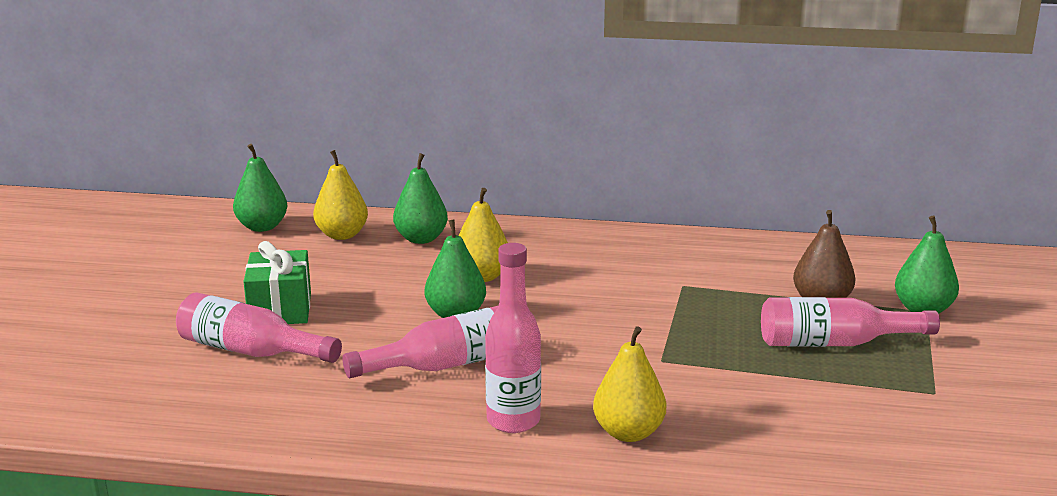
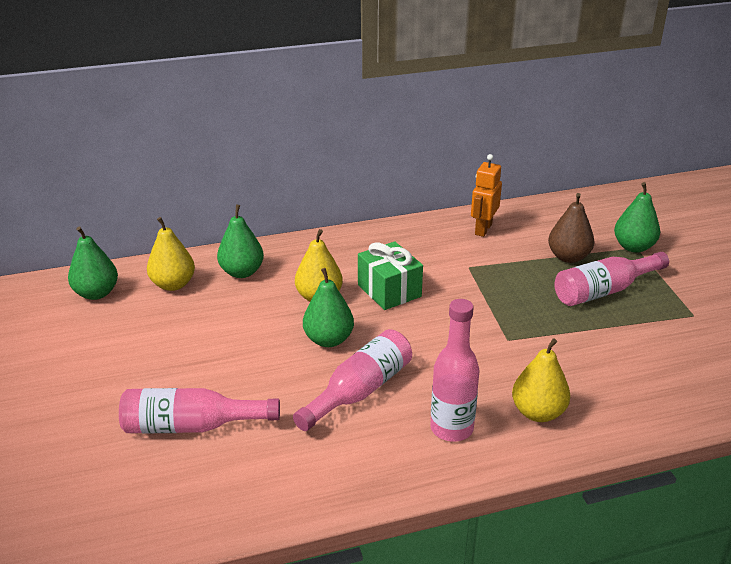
camera: 25 degrees left, 10 degrees up
green gift [243,241,311,324] -> green gift moved to [358,241,423,310]
none -> orange robot [471,154,502,237]

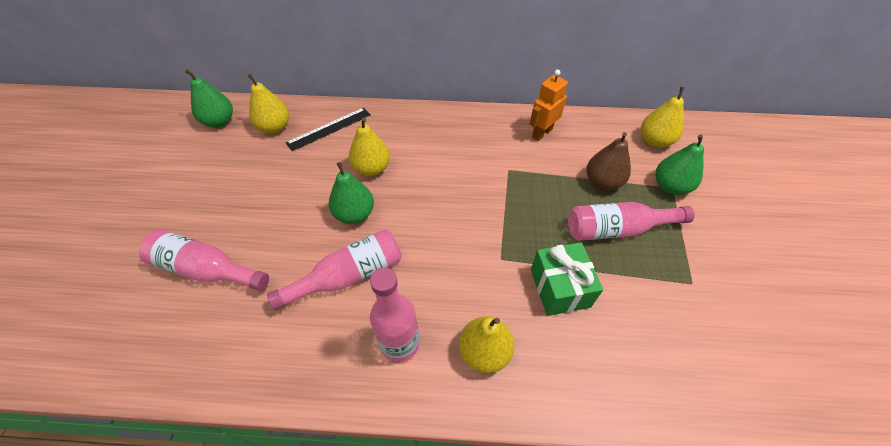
camera: 20 degrees right, 20 degrees up
green pear [217,205,264,278] -> black ruler [286,108,371,151]
green gift [358,241,423,310] -> green gift moved to [531,242,603,316]
none -> yellow pear [641,87,685,148]

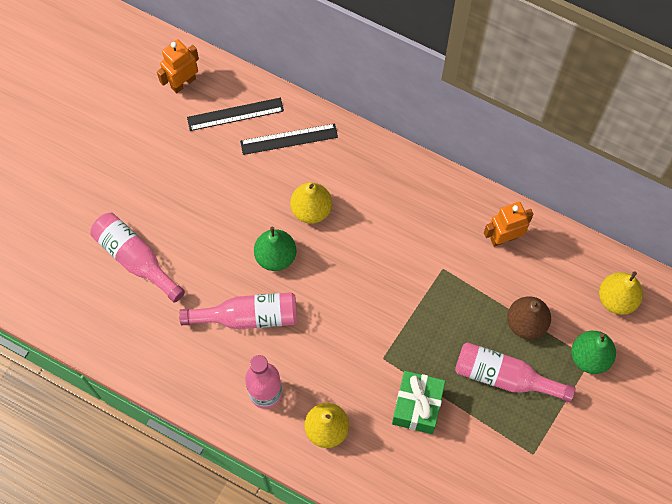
camera: 25 degrees right, 15 degrees up
green pear [185,69,233,128] -> orange robot [157,39,199,94]
yellow pear [248,74,289,134] -> black ruler [187,98,284,131]

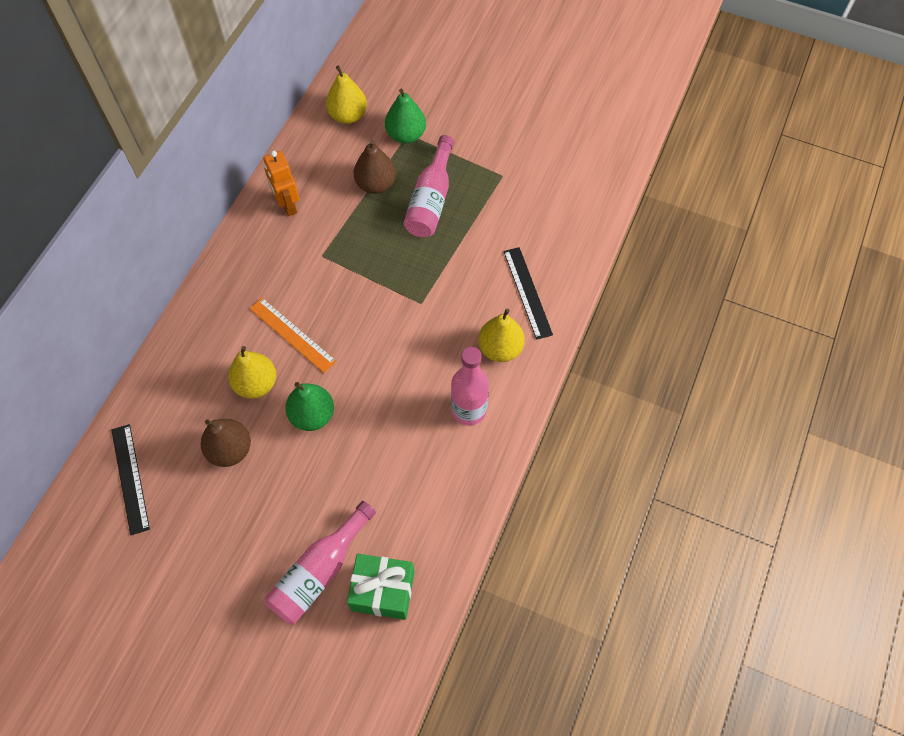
camera: 95 degrees left, 5 degrees down
orange robot [157,39,199,94] -> none
pink bottle [179,292,297,329] -> none
black ruler [240,124,338,155] -> black ruler moved to [504,247,553,340]
green gift [392,371,446,434] -> green gift moved to [347,554,414,620]
none -> brown pear [201,419,251,467]
none -> orange ruler [249,298,337,373]

